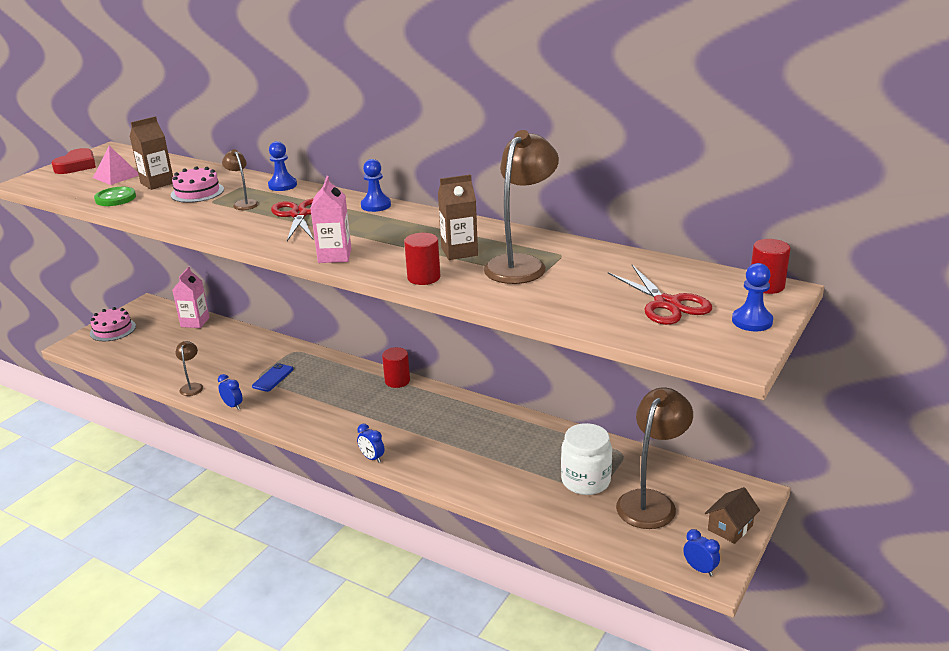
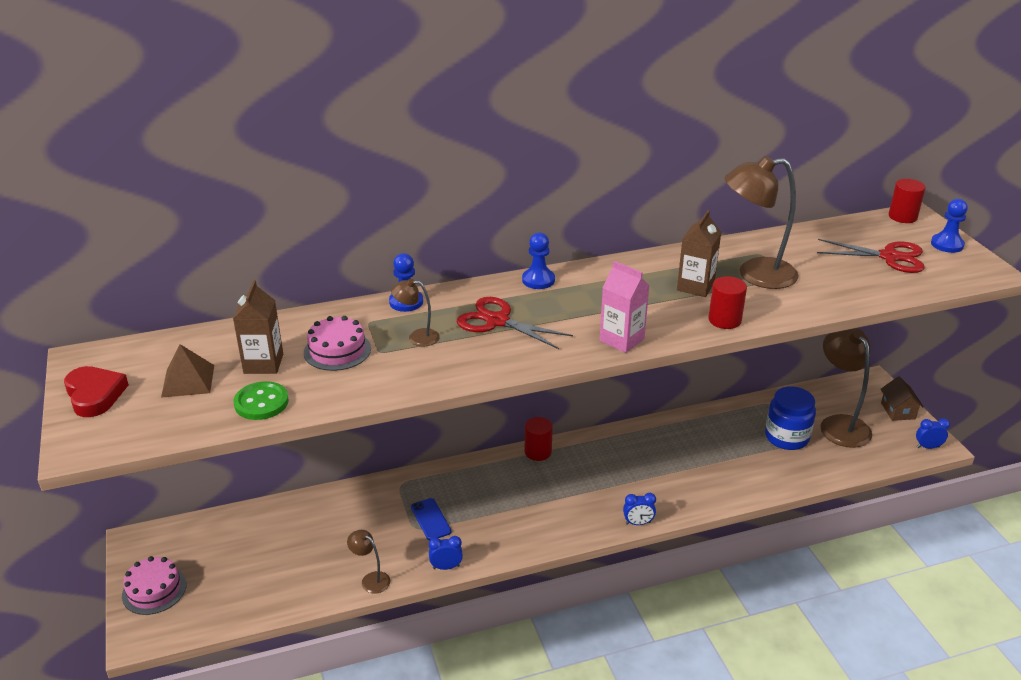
camera: 50 degrees left, 5 degrees up
pink pyramid [93,146,139,185] -> brown pyramid [161,344,214,398]
pink carton [172,267,210,328] -> none
brown lamp [484,130,559,284] -> brown lamp turned 75 degrees counterclockwise [725,156,799,289]
white jar [561,423,612,495] -> blue jar [765,386,816,450]

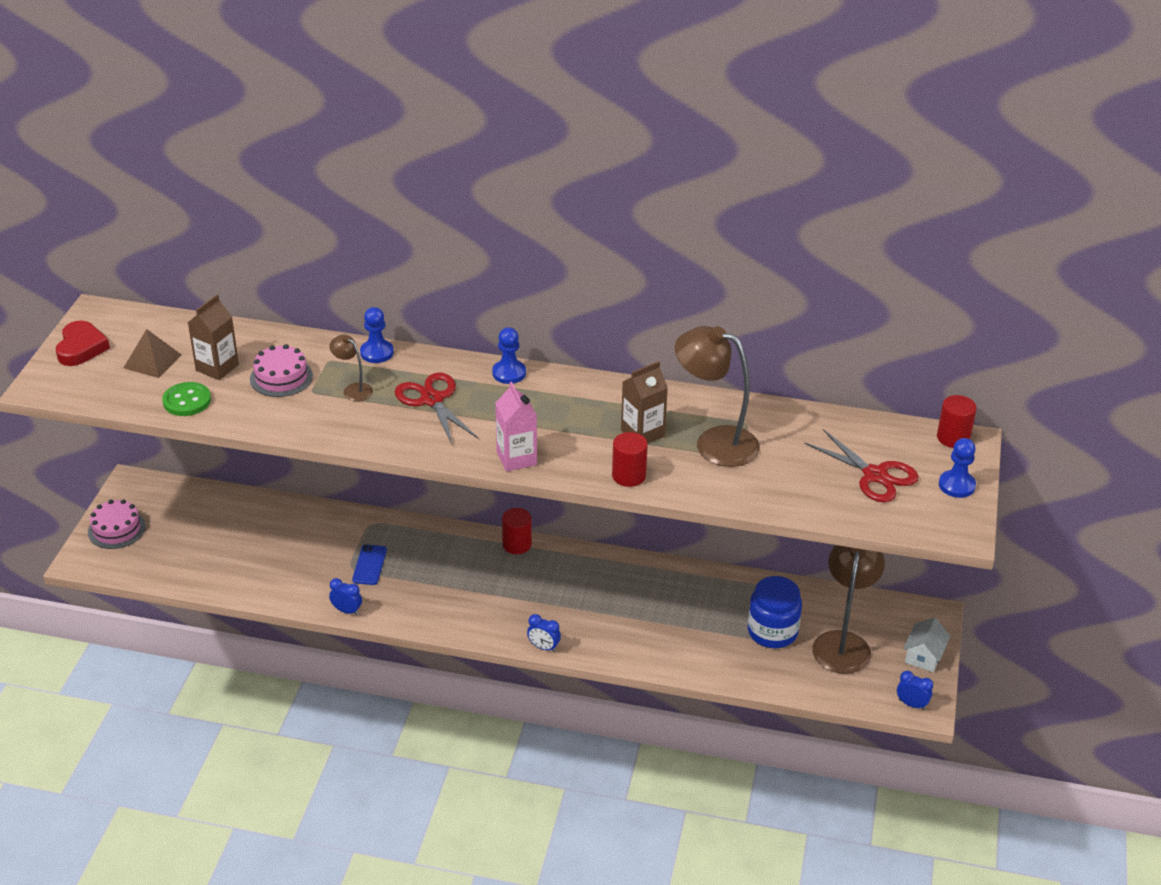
camera: 30 degrees right, 5 degrees up
brown lamp [347,530,391,593] -> none
brown house [881,376,924,421] -> white house [903,617,951,672]

